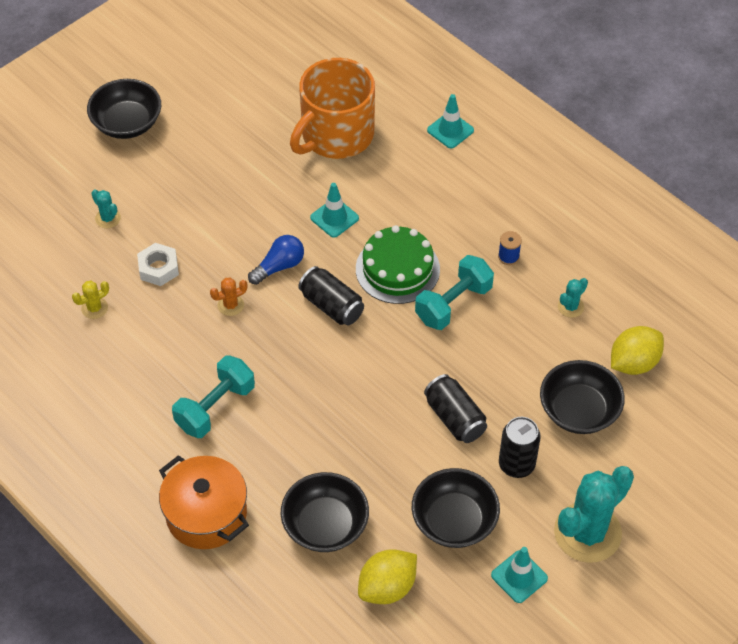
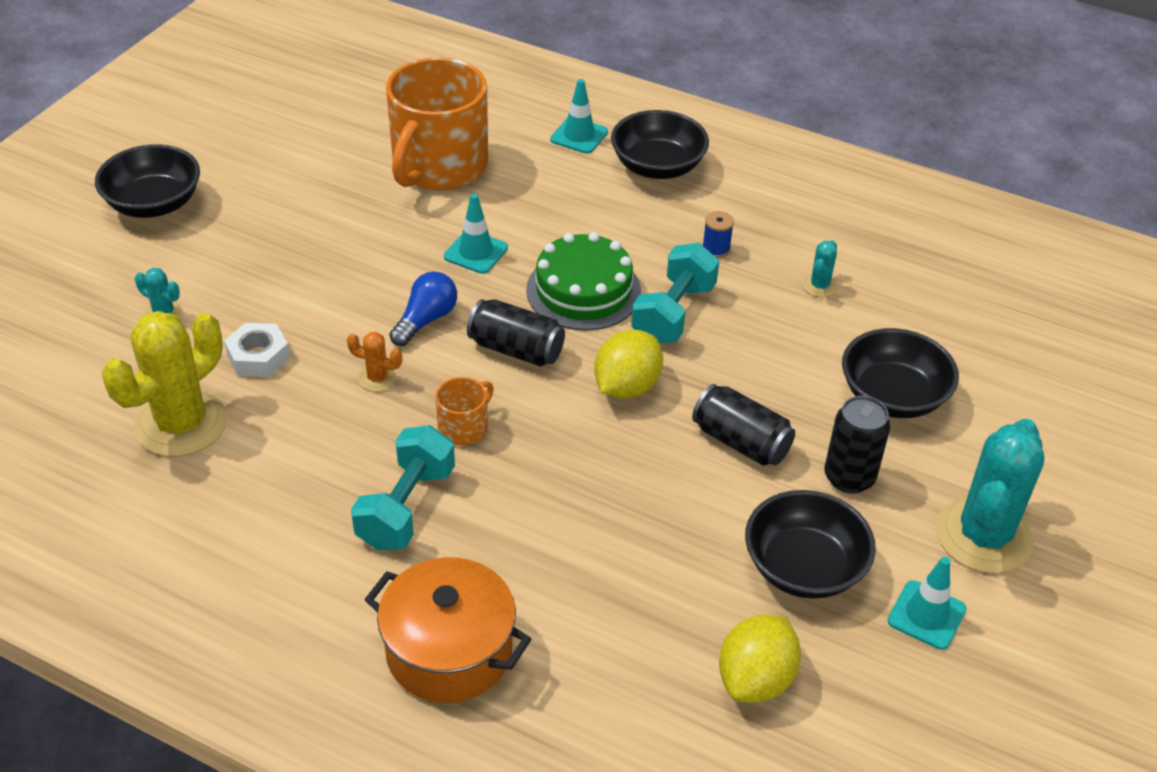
camera: 20 degrees left, 10 degrees down
yellow cactus [72,280,109,319] -> yellow cactus [102,311,228,457], size x2.30
orange cactus [210,278,248,316] -> orange cactus turned 60 degrees clockwise [347,332,402,392]
black bowl [281,472,369,552] -> black bowl moved to [611,110,709,179]
yellow lemon [611,326,664,375] -> yellow lemon moved to [594,329,663,399]
none -> orange mug [436,377,494,446]

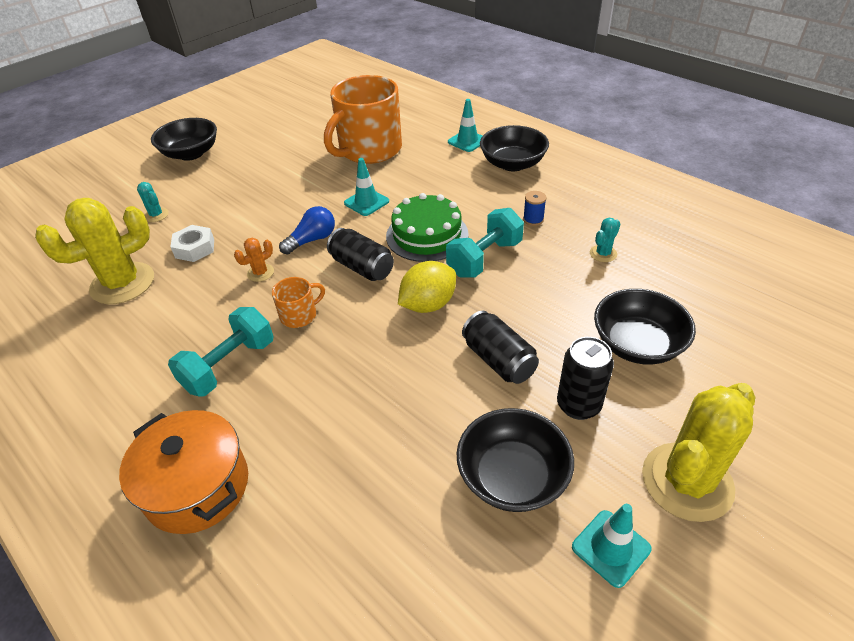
camera: 20 degrees right, 0 degrees up
orange cactus [347,332,402,392] -> orange cactus turned 75 degrees counterclockwise [234,238,274,282]
yellow lemon [719,615,801,702] -> none
turquoise cactus [936,419,1044,574] -> yellow cactus [642,383,756,522]

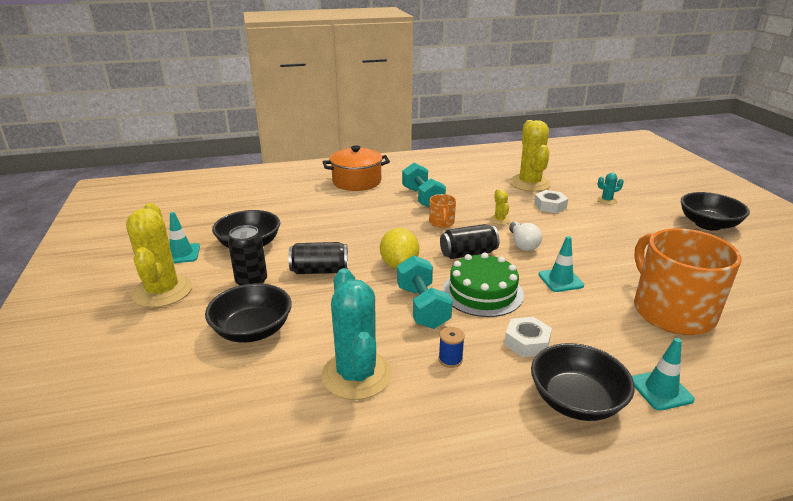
camera: 120 degrees right, 15 degrees down
orange cactus [234,238,274,282] -> yellow cactus [490,189,510,225]
blue light bulb [279,206,335,255] -> white light bulb [509,221,542,251]
turquoise cactus [590,218,620,262] -> turquoise cactus [321,268,392,400], size x2.30
none -> white nut [504,317,552,357]

